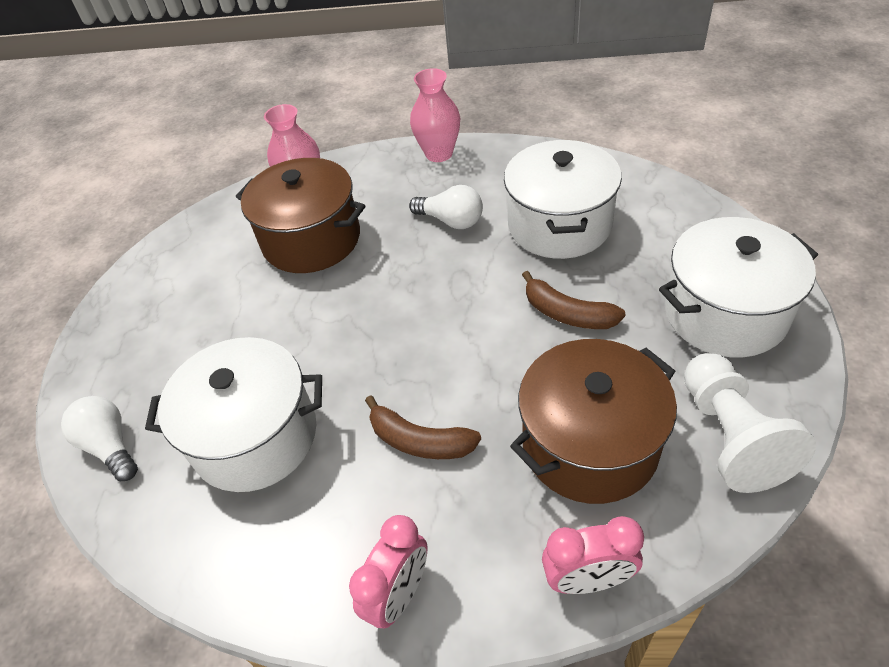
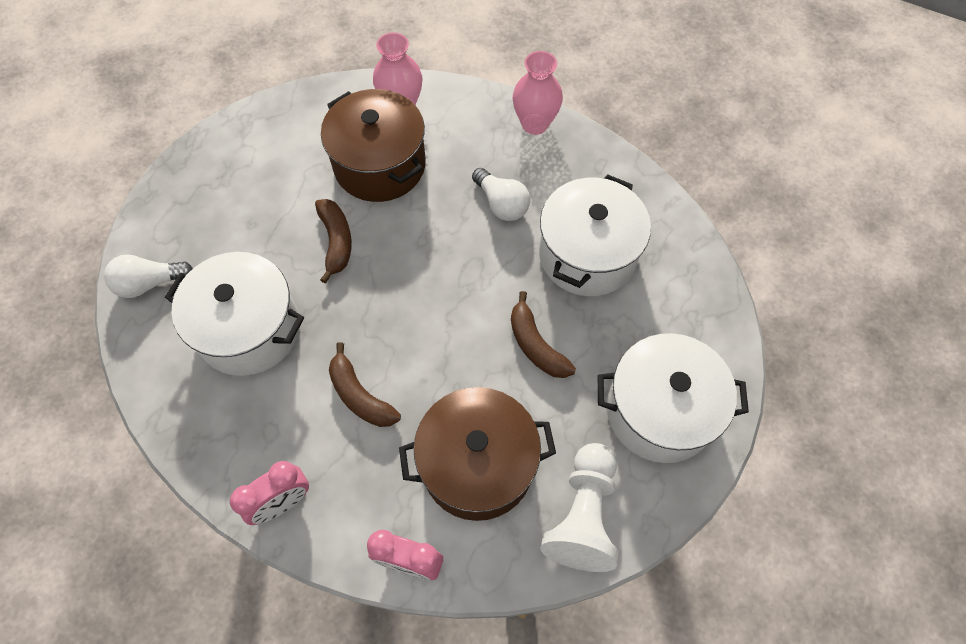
camera: 20 degrees right, 15 degrees up
white light bulb [61,396,138,481] -> white light bulb turned 90 degrees counterclockwise [104,255,193,298]
none -> brown banana [315,199,352,283]

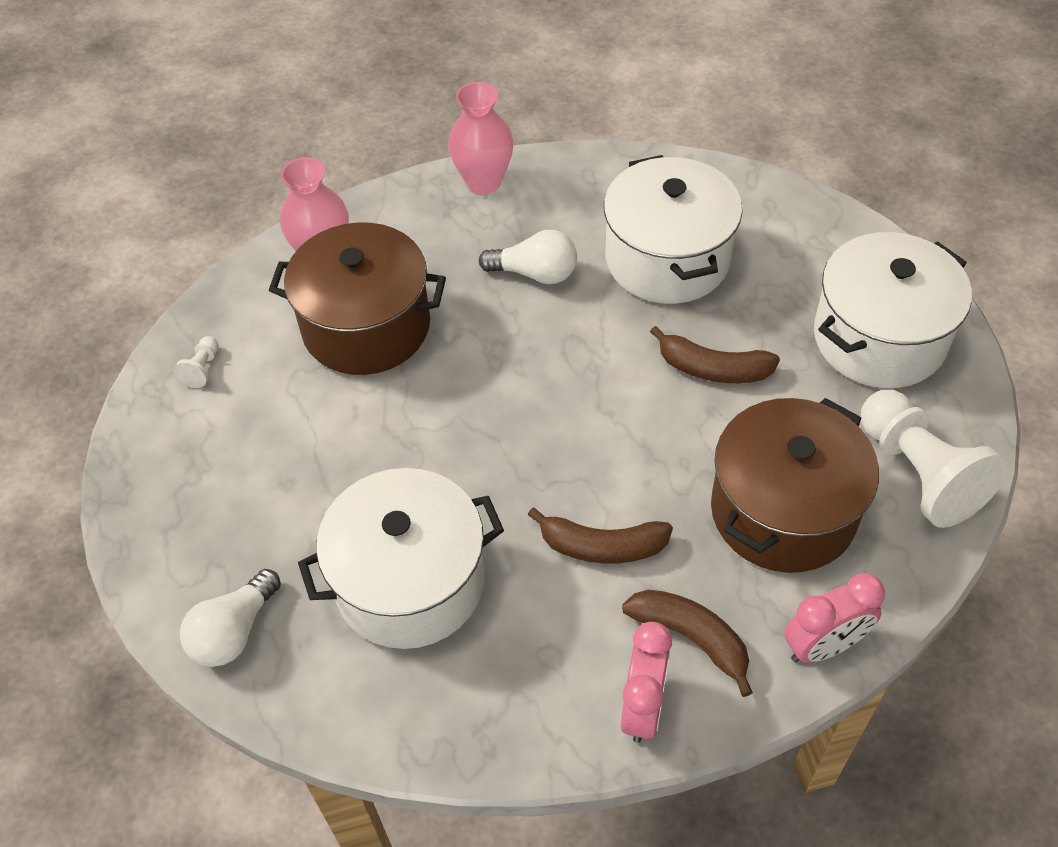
camera: 40 degrees left, 10 degrees down
brown banana [315,199,352,283] -> brown banana moved to [622,590,753,697]
none -> white pawn [174,336,219,388]

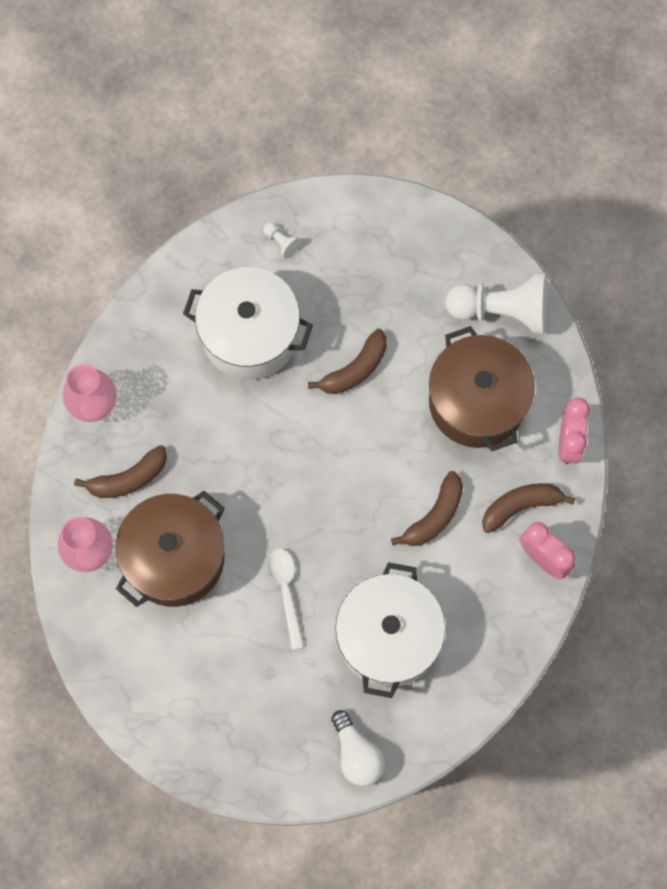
camera: 60 degrees left, 20 degrees up
white pawn [174,336,219,388] -> white pawn moved to [263,222,301,258]
white light bulb [479,230,577,284] -> none
white pot [814,232,972,388] -> none
none -> brown banana [74,445,167,498]
none -> white spoon [267,549,304,650]

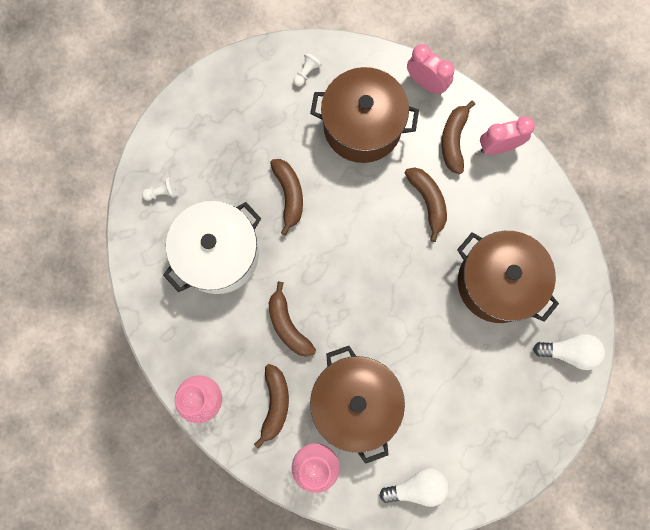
camera: 60 degrees left, 5 degrees up
white spoon [267,549,304,650] -> none
white pot [335,562,446,698] -> brown pot [457,231,559,323]
white pawn [445,273,547,334] -> white pawn [293,52,322,86], size x0.40
none -> brown banana [269,282,316,357]
none -> white light bulb [379,468,449,507]

